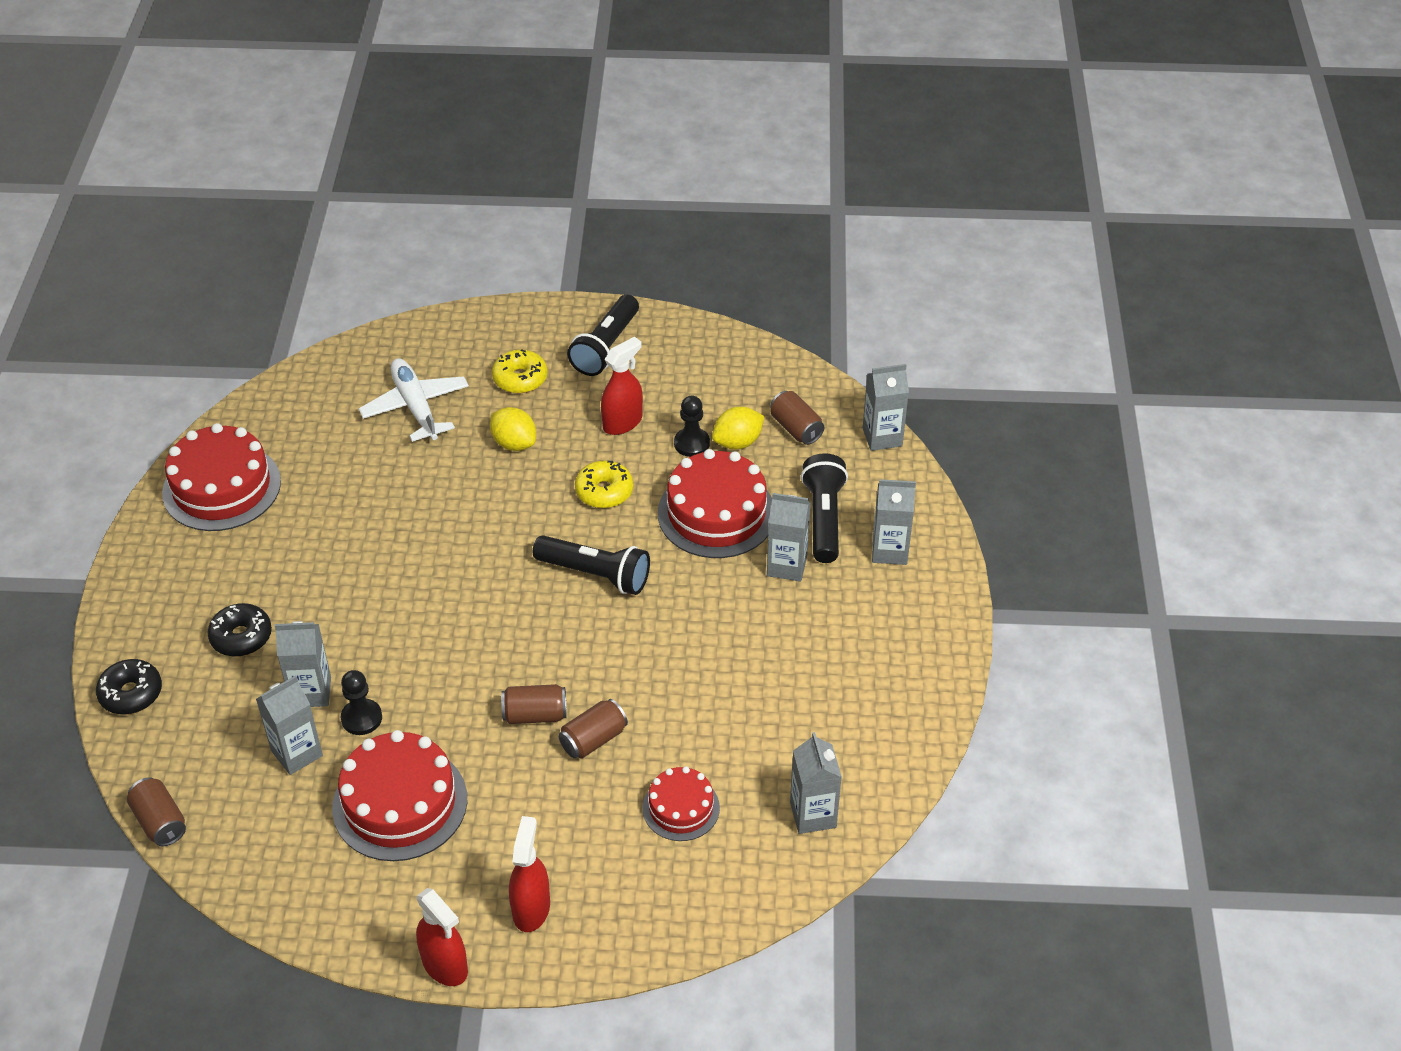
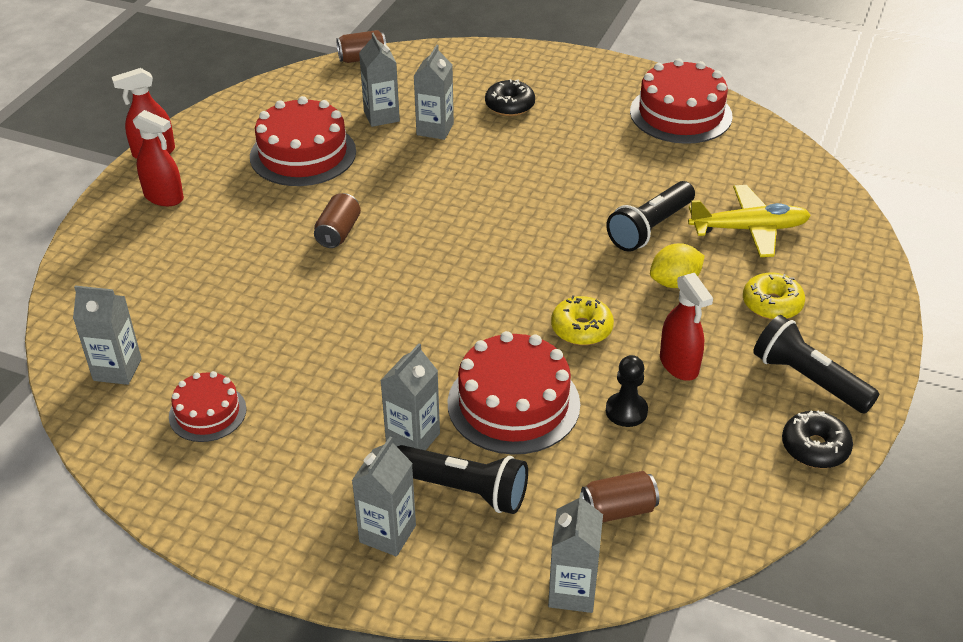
camera: 110 degrees right, 5 degrees down
black donut [96,659,162,714] -> black donut moved to [782,410,853,468]
black pawn [341,670,382,735] -> none
white plane [359,358,469,442] -> yellow plane [688,185,811,257]
black flashlight [533,535,650,595] -> black flashlight moved to [606,181,695,252]
brown can [558,699,628,759] -> none
red cake [643,766,720,841] -> red cake moved to [169,371,246,442]
yellow lemon [712,407,764,449] -> none

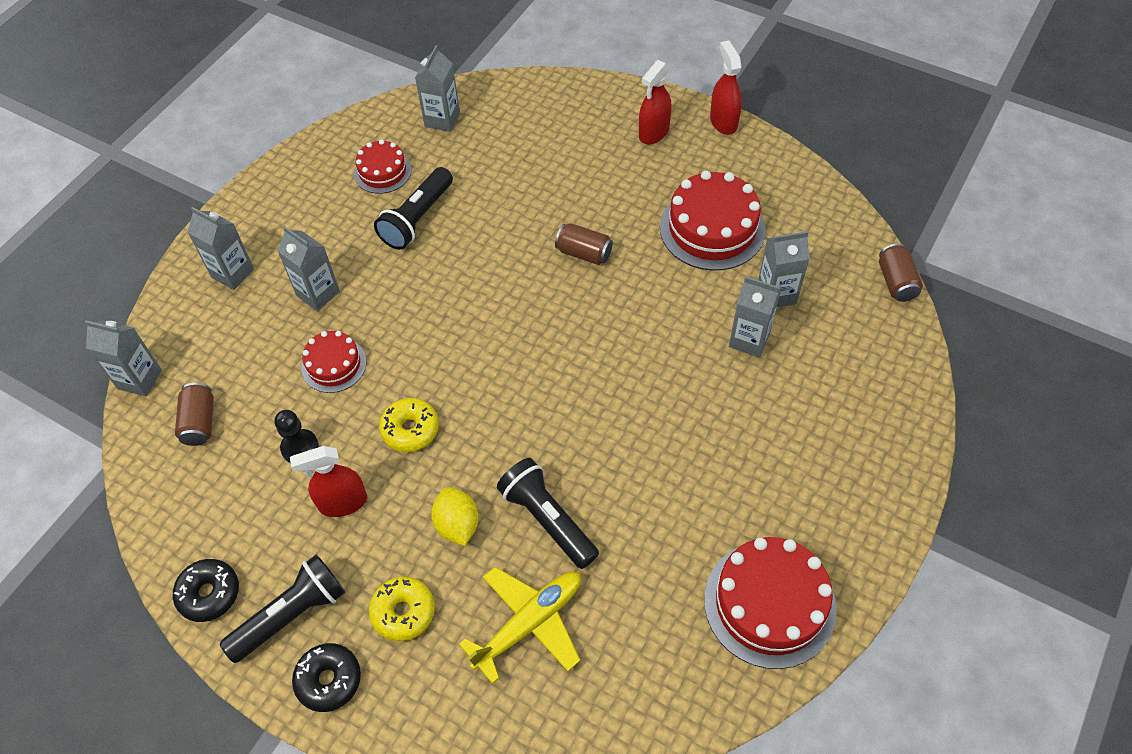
camera: 100 degrees right, 15 degrees up
black flashlight [397,445,528,514] -> black flashlight moved to [374,167,453,250]
red cake [448,331,580,454] -> red cake [301,331,367,393], size x0.57
black donut [485,79,535,116] -> black donut moved to [292,643,361,712]
yellow plane [688,185,811,257] -> yellow plane turned 135 degrees counterclockwise [459,567,581,684]

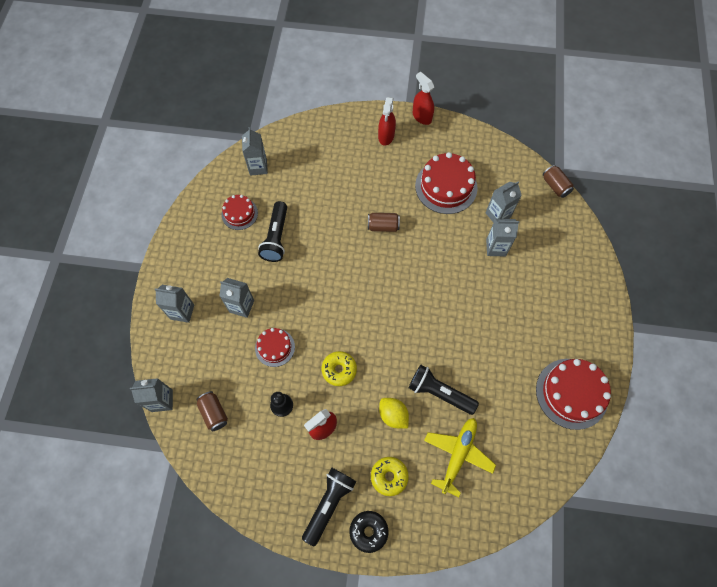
camera: 25 degrees left, 10 degrees up
black donut [173,559,239,622] -> none

